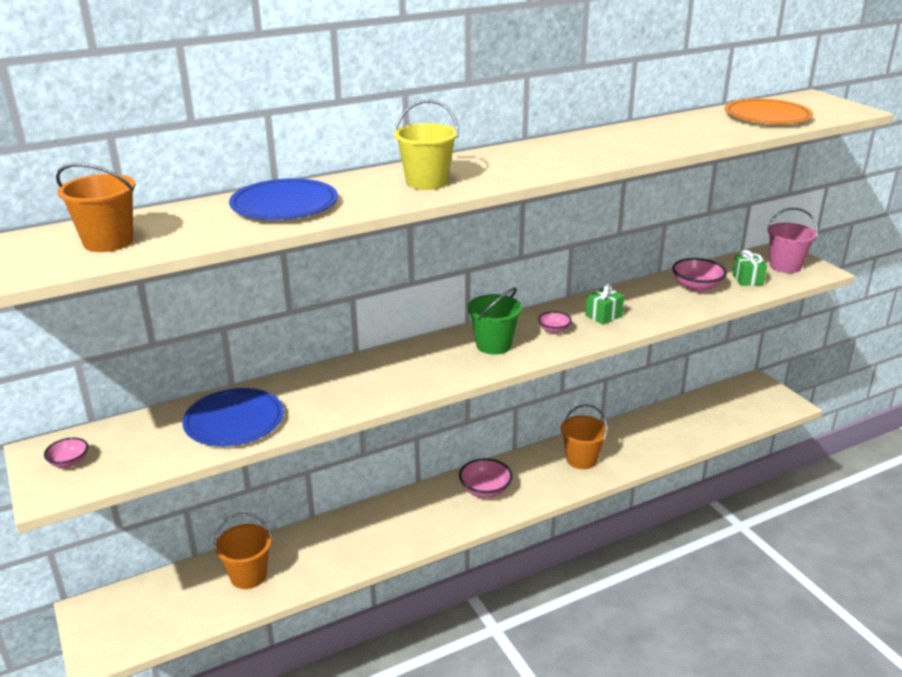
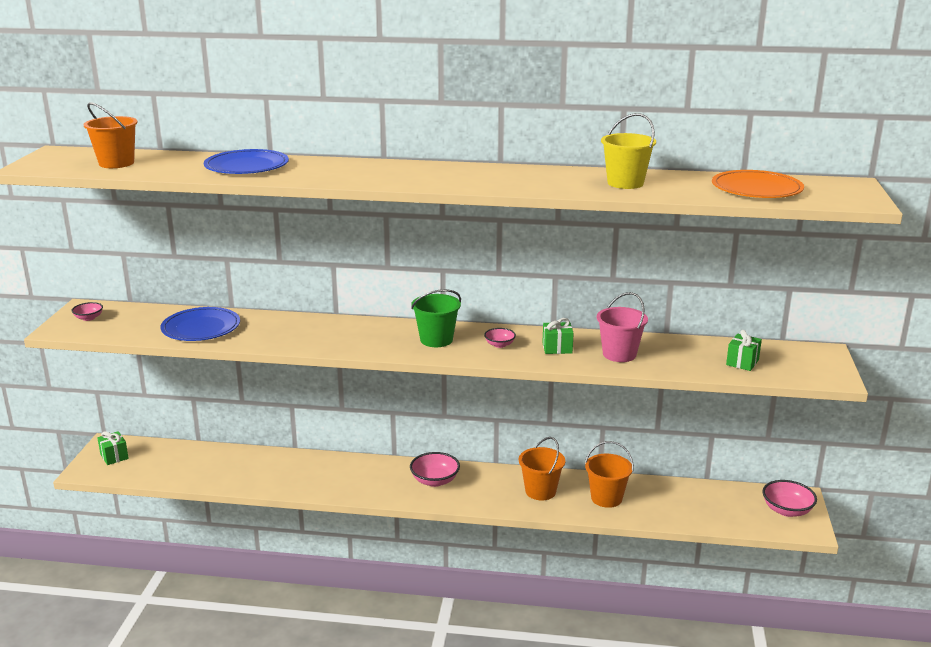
camera: 35 degrees right, 5 degrees down
orange bucket [214,513,272,589] -> orange bucket moved to [585,441,634,508]
yellow bucket [394,100,458,190] -> yellow bucket moved to [601,113,656,189]
pink bowl [672,258,727,292] -> pink bowl moved to [762,480,817,517]
pink bucket [767,208,818,273] -> pink bucket moved to [597,292,648,362]
none -> green gift [97,431,129,465]

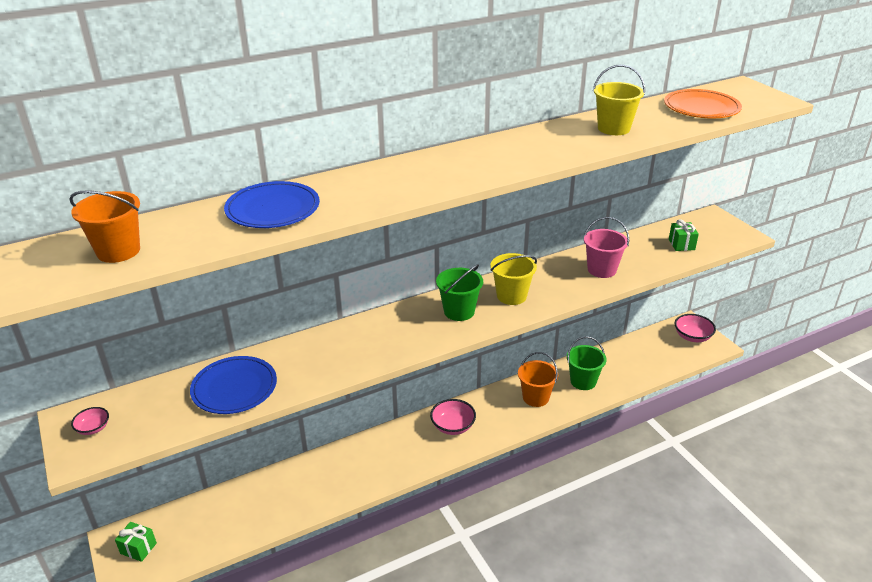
camera: 35 degrees left, 10 degrees up
pink bowl [484,328,516,348] -> yellow bucket [491,253,537,305]
green gift [542,318,574,354] -> none
orange bucket [585,441,634,508] -> green bucket [567,336,607,390]

